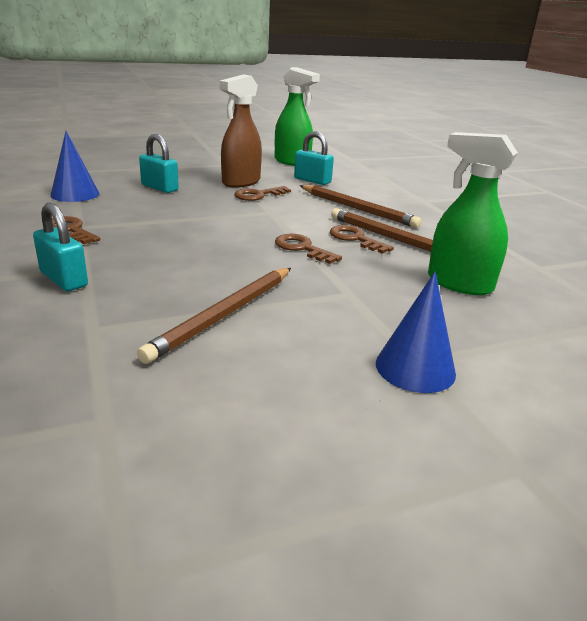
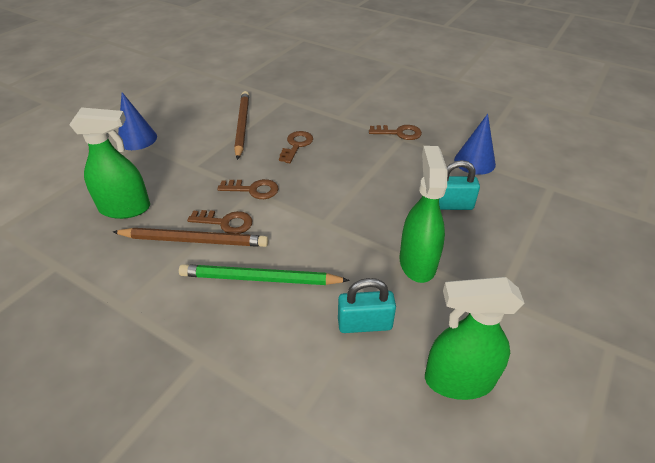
camera: 145 degrees right, 15 degrees up
turquoise padlock [33,203,88,291] -> none
brown spray bottle [219,74,262,188] -> green spray bottle [400,146,447,283]
brown key [234,186,291,201] -> brown key moved to [279,131,313,163]
brown pencil [300,185,422,228] -> green pencil [179,264,350,285]

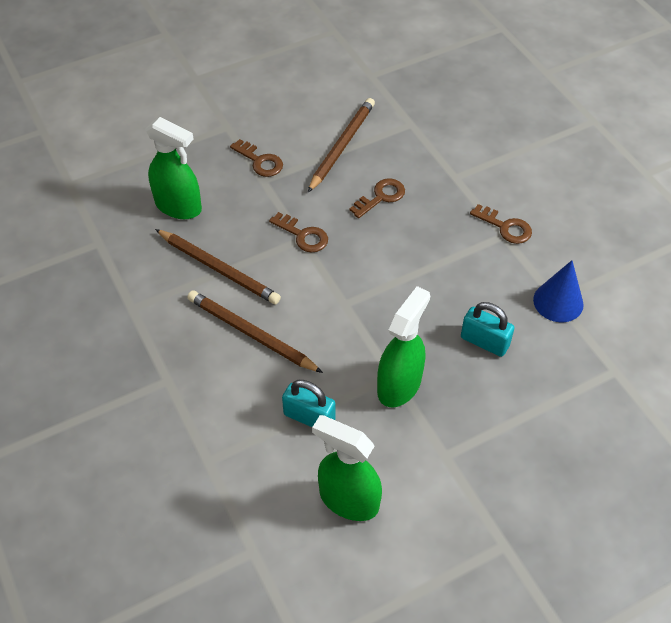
camera: 30 degrees right, 10 degrees up
blue cone [118,92,157,150] -> none
green pencil [179,264,350,285] -> brown pencil [187,291,323,373]
brown key [187,210,252,234] -> brown key moved to [230,139,283,177]

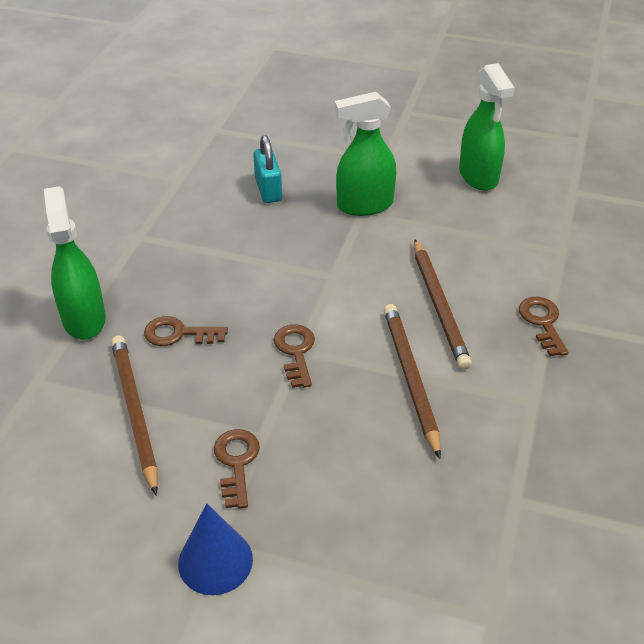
camera: 135 degrees left, 10 degrees down
green spray bottle [145,117,202,219] -> green spray bottle moved to [44,186,106,340]
turquoise padlock [282,380,336,427] -> none
brown pencil [308,98,375,192] -> brown pencil turned 90 degrees clockwise [111,336,158,495]
brown key [470,204,532,244] -> brown key moved to [519,297,569,356]
blue cone [533,260,584,322] -> blue cone moved to [178,503,253,595]

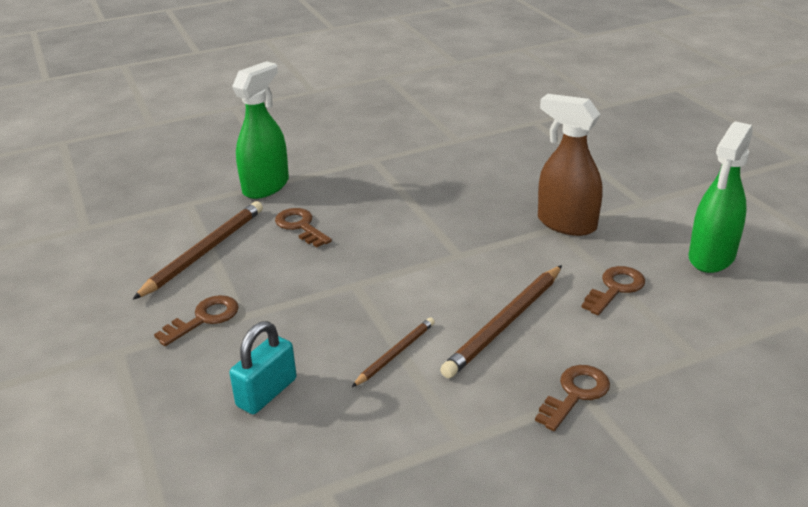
camera: 50 degrees right, 10 degrees down
blue cone [178,503,253,595] -> none
turquoise padlock [253,135,282,203] -> turquoise padlock moved to [229,321,297,414]
brown key [274,324,315,388] -> brown key moved to [581,266,645,315]
green spray bottle [335,92,396,216] -> brown spray bottle [538,94,602,236]
brown pencil [384,304,441,459] -> brown pencil [352,317,435,387], size x0.57

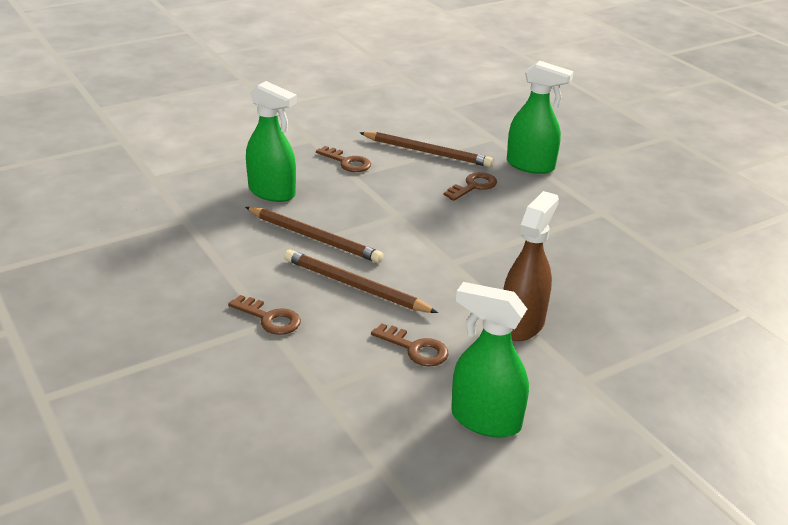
camera: 80 degrees right, 0 degrees up
turquoise padlock [229,321,297,414] -> green spray bottle [246,81,297,202]
brown pencil [352,317,435,387] -> brown pencil [245,207,384,263], size x1.75

